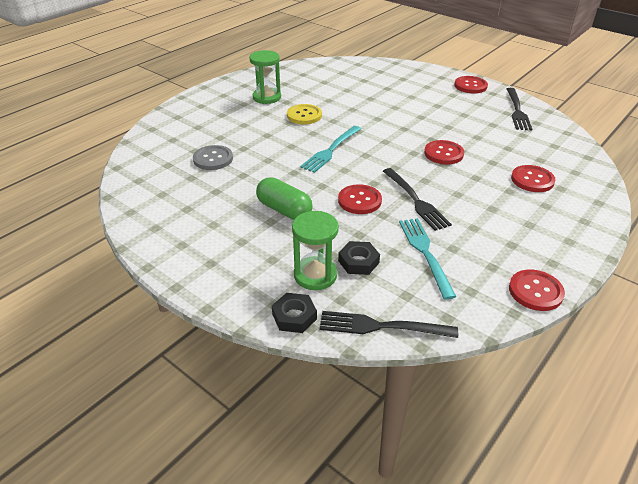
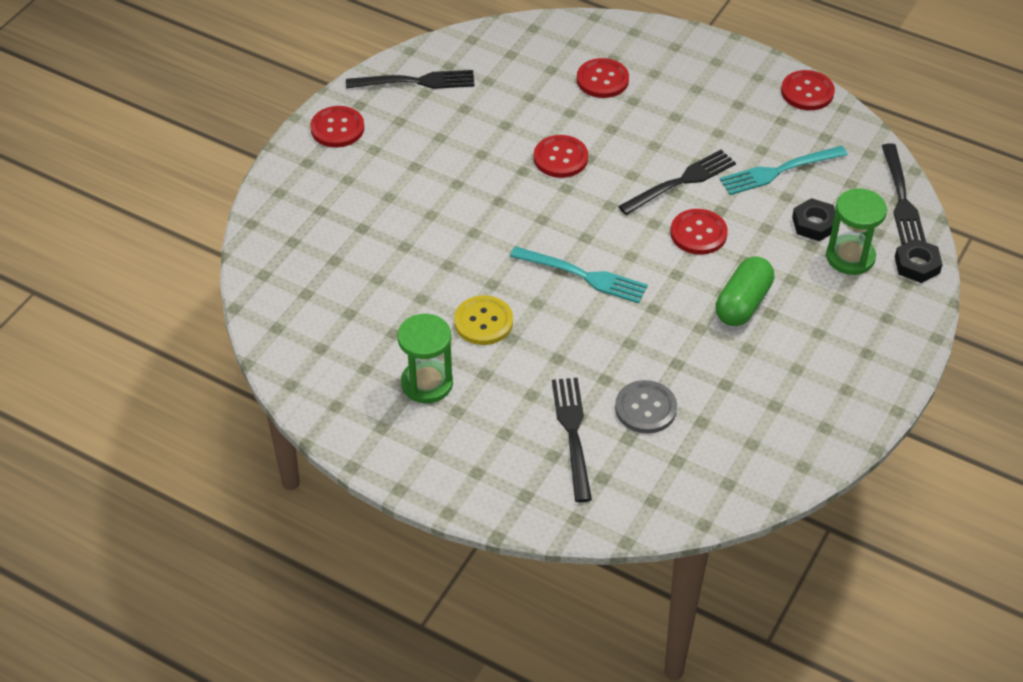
camera: 100 degrees left, 10 degrees up
none -> black fork [552,378,592,502]

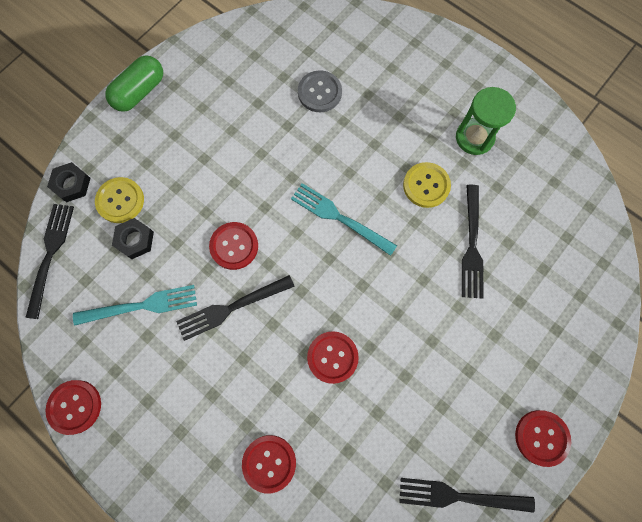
camera: 170 degrees left, 25 degrees up
black fork [552,378,592,502] -> black fork moved to [462,185,484,299]
green capsule [716,257,774,326] -> green capsule moved to [105,55,163,112]
green hourglass [826,189,887,275] -> yellow button [95,177,144,223]

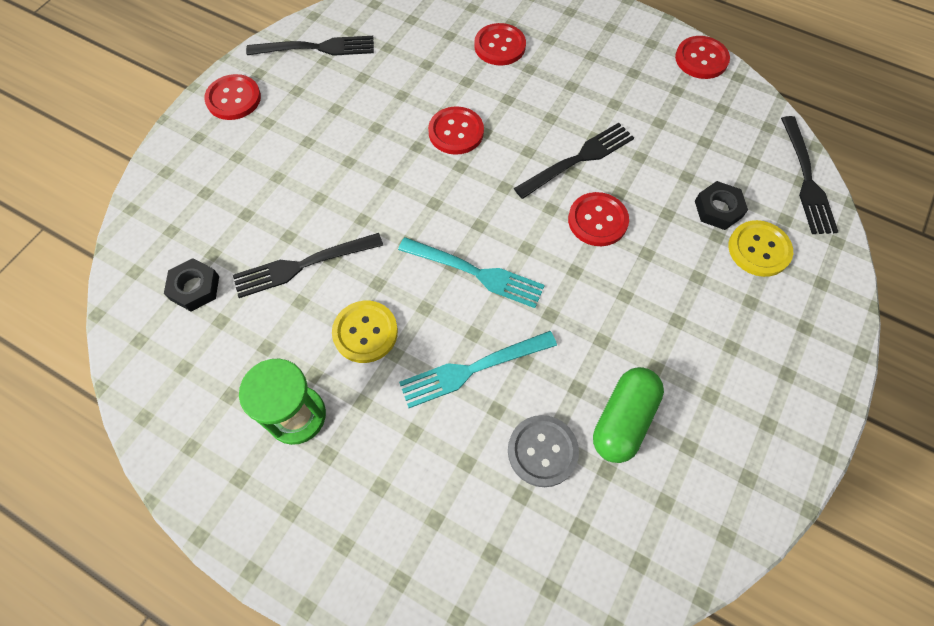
camera: 170 degrees right, 10 degrees down
black nut [47,162,91,202] -> black nut moved to [164,258,219,311]
turquoise fork [73,285,197,325] -> turquoise fork moved to [399,331,557,408]
green capsule [105,55,163,112] -> green capsule moved to [593,367,664,463]
black fork [462,185,484,299] -> black fork turned 105 degrees counterclockwise [233,233,383,298]

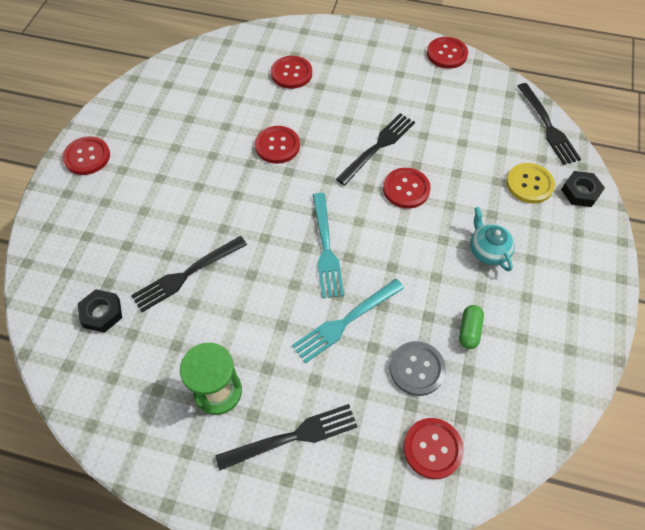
camera: 15 degrees left, 5 degrees down
black fork [246,36,374,56] -> black fork moved to [216,404,358,471]
yellow button [332,301,398,363] -> none
turquoise fork [398,237,545,308] -> turquoise fork turned 75 degrees clockwise [313,193,344,298]
green capsule [593,367,664,463] -> green capsule [459,305,484,349], size x0.59
black nut [695,181,748,230] -> black nut moved to [561,171,605,207]
none -> red button [403,418,464,479]
none -> turquoise teapot [470,207,515,272]

